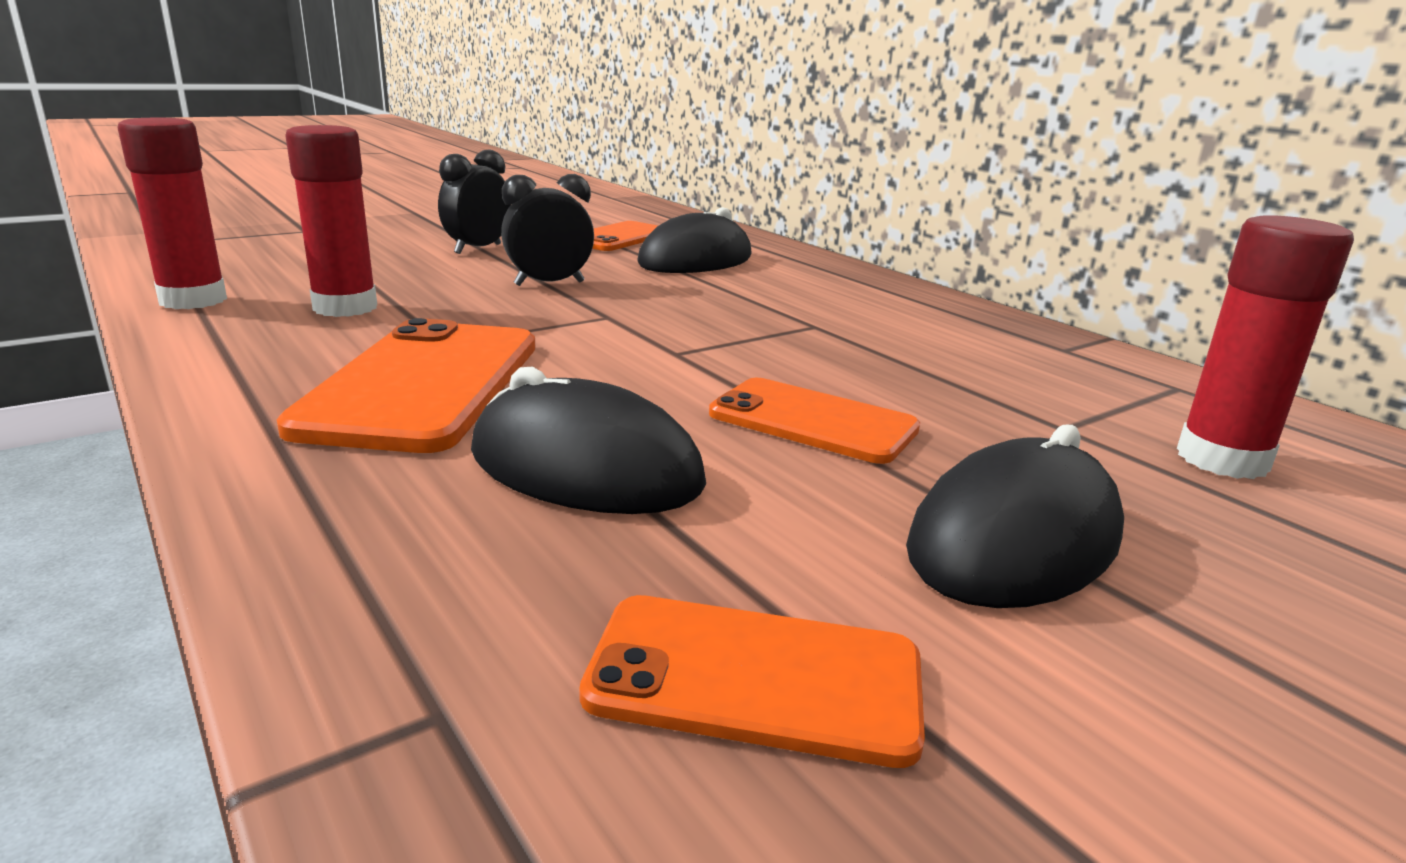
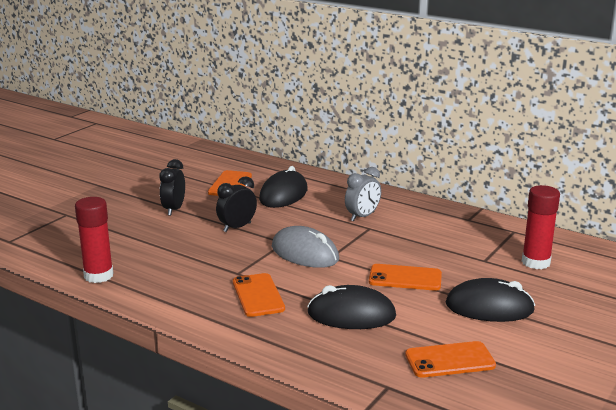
camera: 20 degrees left, 0 degrees up
orange phone [276,318,536,453] -> orange phone [233,273,285,317], size x0.63
red glue stick [285,125,377,317] -> none
black mouse [906,425,1124,608] -> black mouse turned 75 degrees clockwise [446,278,535,322]
none -> grey mouse [272,226,339,268]
none -> grey clock [345,167,381,221]

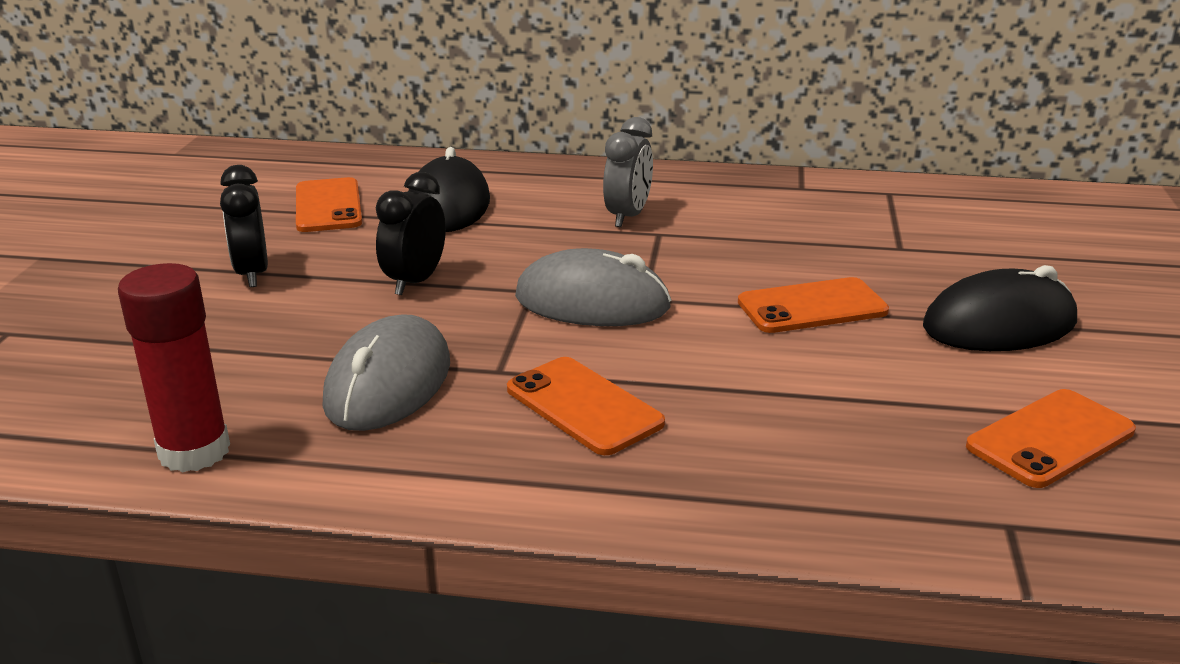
camera: 25 degrees left, 5 degrees up
black mouse [307,285,396,329] -> none
red glue stick [522,185,560,269] -> none
none -> grey mouse [322,314,450,431]

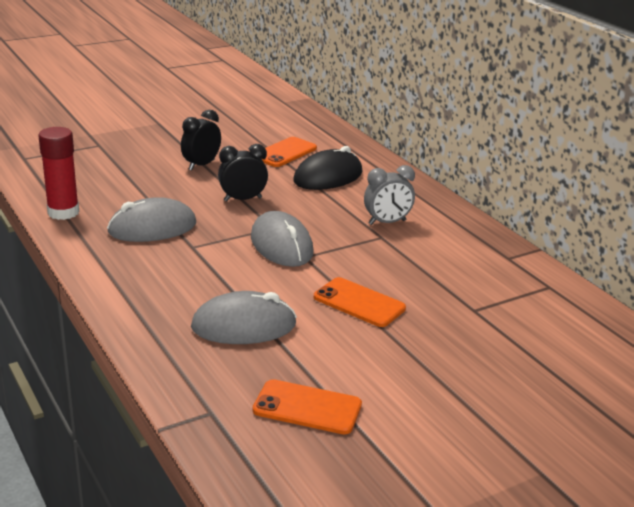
camera: 50 degrees right, 0 degrees up
orange phone [507,357,665,455] -> none
black mouse [923,265,1077,351] -> none
none -> grey mouse [191,291,297,344]

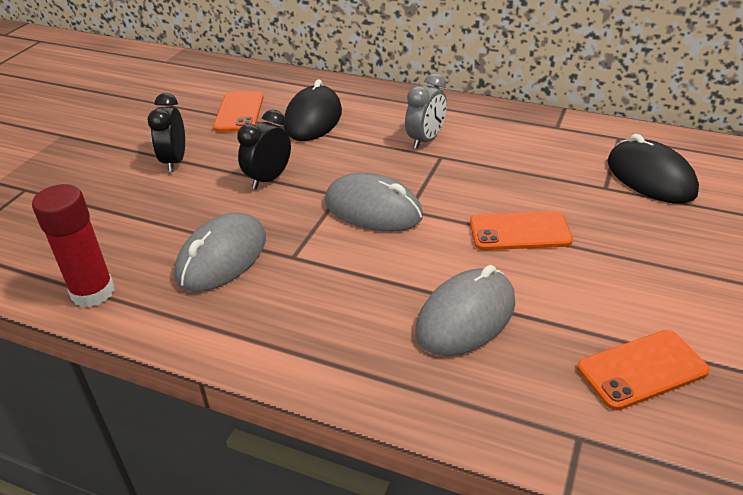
camera: 35 degrees left, 10 degrees up
none -> black mouse [607,134,699,203]

